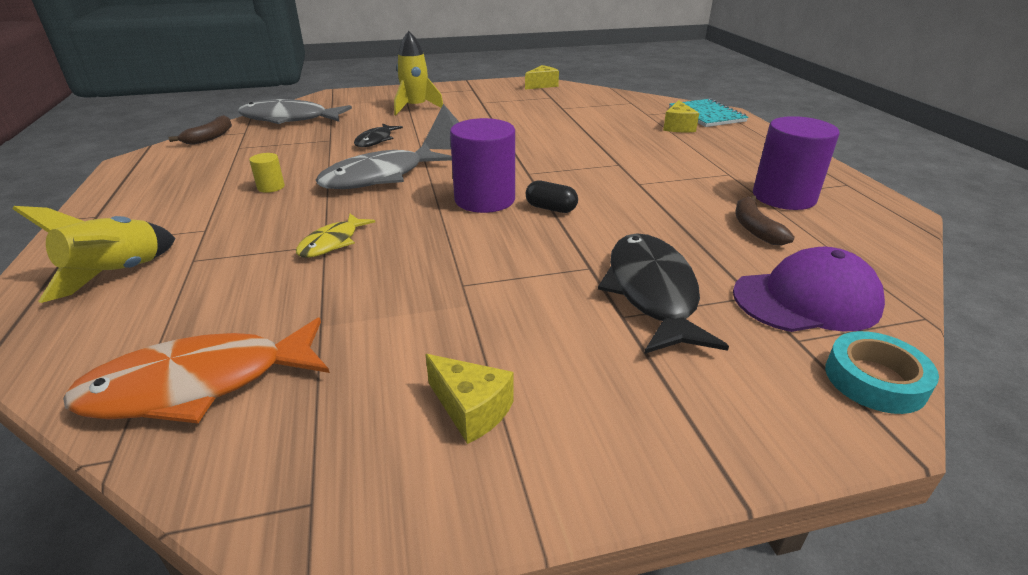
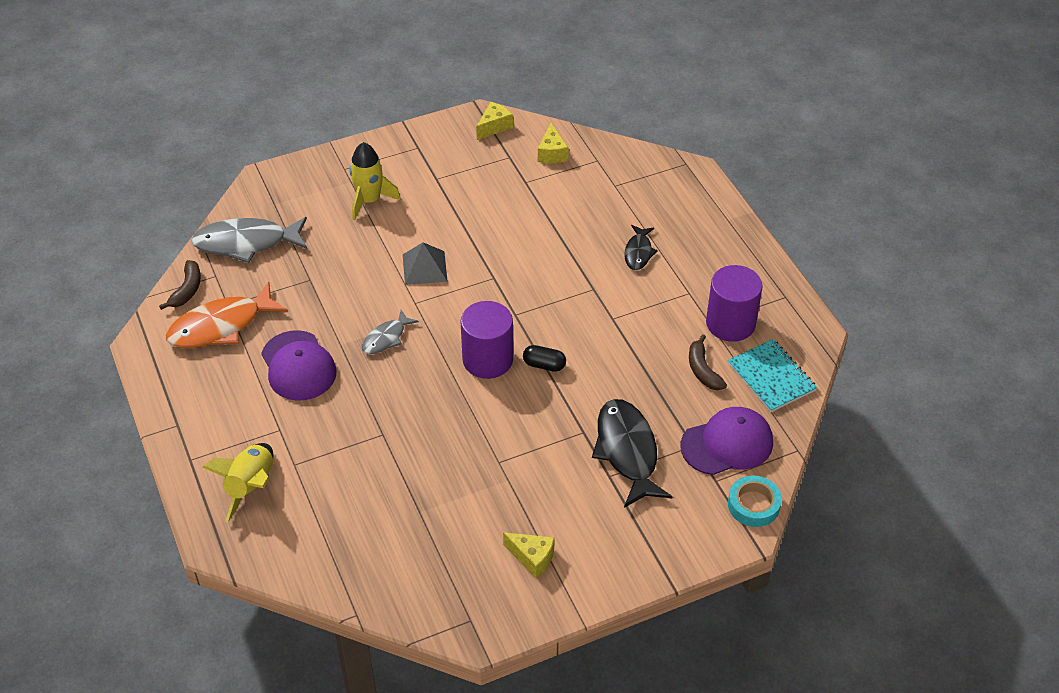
camera: 10 degrees left, 15 degrees up
orange fish [63,318,330,423] -> orange fish moved to [166,282,288,348]
yellow cylinder [249,153,285,193] -> purple cap [261,330,336,401]
yellow fish [296,214,375,258] -> none
grey fish [316,143,452,189] -> grey fish [362,310,419,354], size x0.54
black fish [354,123,403,147] -> black fish moved to [624,225,658,270]
yellow cheese [663,100,699,132] -> yellow cheese moved to [538,123,569,163]
turquoise notebook [669,98,748,127] -> turquoise notebook moved to [728,339,817,412]

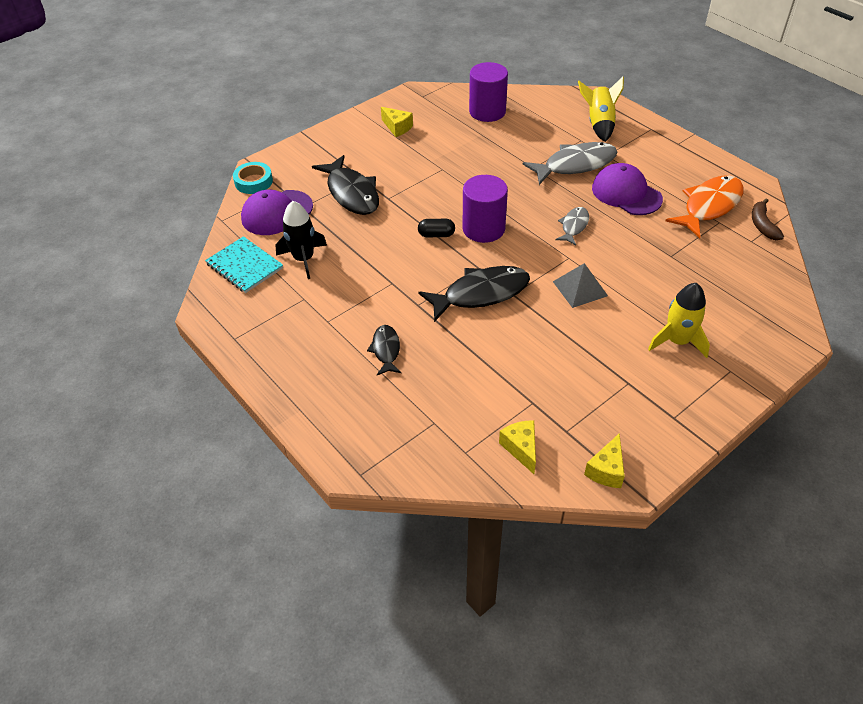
camera: 165 degrees right, 0 degrees up
grey fish [191,217,307,263] -> grey fish moved to [523,142,617,185]
yellow cheese [503,532,555,578] -> yellow cheese turned 150 degrees counterclockwise [381,107,413,137]
brown banana [689,334,727,390] -> black rocket [276,201,327,279]
purple cylinder [706,265,763,342] -> purple cylinder moved to [469,62,508,122]
none -> black fish [418,266,530,322]

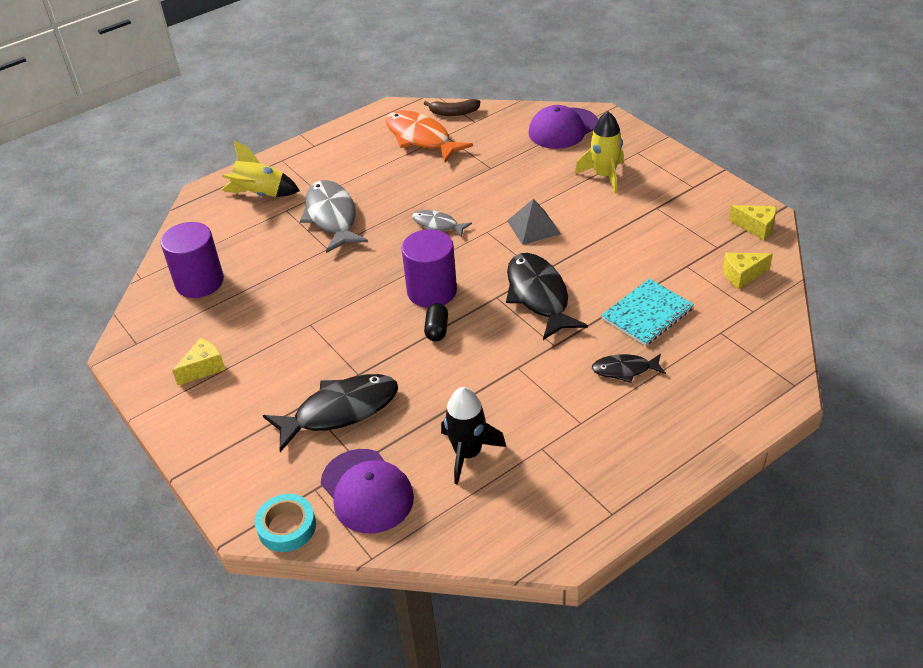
camera: 85 degrees left, 5 degrees down
turquoise notebook [205,236,283,293] -> turquoise notebook moved to [601,279,694,346]
purple cap [592,163,663,215] -> purple cap moved to [529,105,598,149]

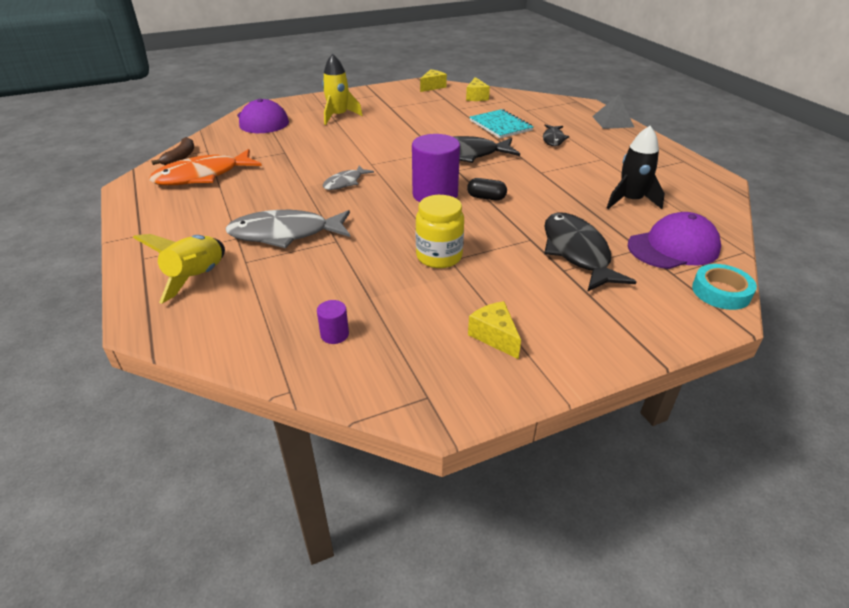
camera: 80 degrees left, 5 degrees down
purple cylinder [161,222,224,298] -> purple cylinder [317,300,349,344], size x0.45
grey pyramid [507,199,561,245] -> grey pyramid moved to [592,94,634,129]
none -> yellow jar [416,195,464,268]

